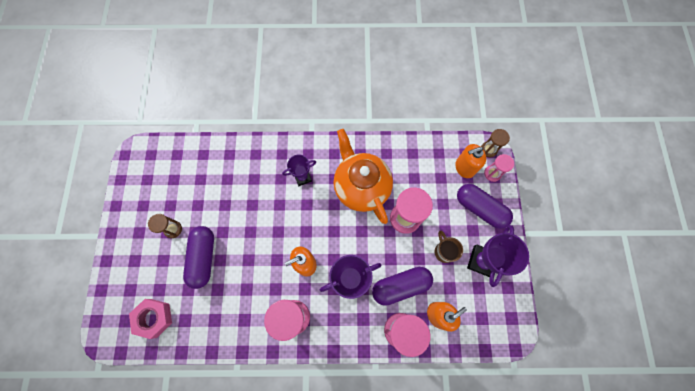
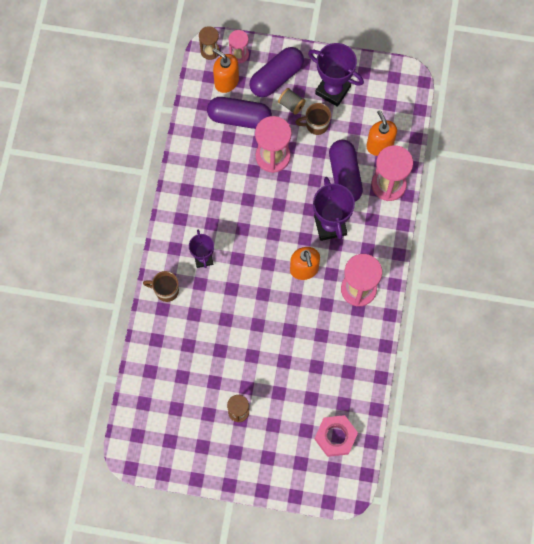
camera: 80 degrees left, 0 degrees up
purple capsule [183,226,214,289] -> purple capsule moved to [207,97,272,129]
orange teapot [334,129,393,224] -> none
orange soap dispenser [455,144,486,178] -> orange soap dispenser turned 135 degrees clockwise [212,48,239,93]
none -> brown mug [143,271,179,302]
none -> grey spool [278,88,306,115]

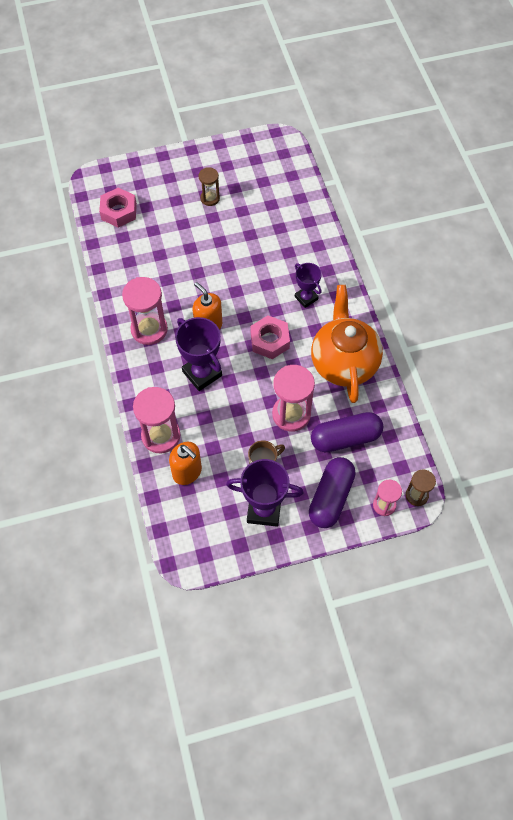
camera: 155 degrees right, 10 degrees down
brown mug [143,271,179,302] -> none
orange soap dispenser [212,48,239,93] -> none
grey spool [278,88,306,115] -> none
purple capsule [329,140,363,202] -> none
none -> pink nut [251,315,290,359]
none -> orange teapot [311,285,383,403]

